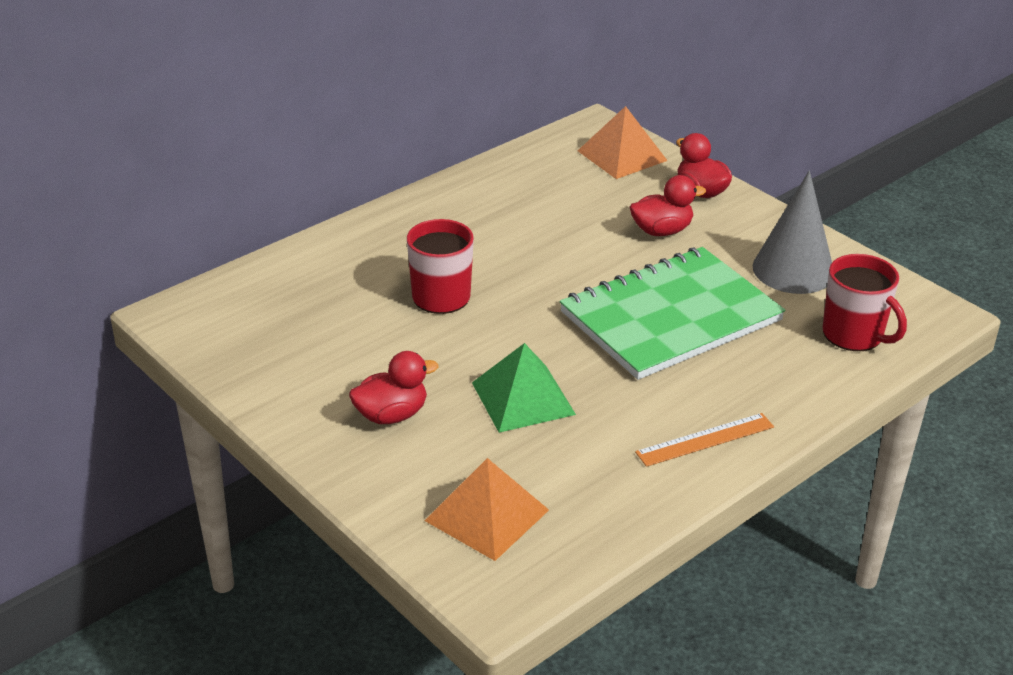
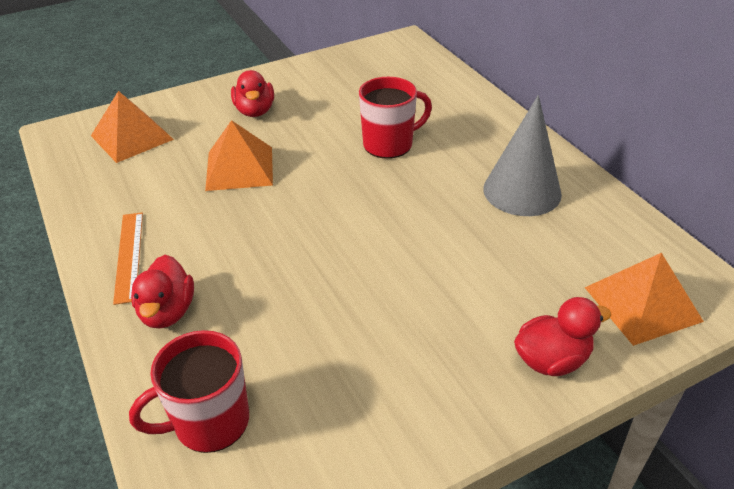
camera: 105 degrees right, 5 degrees up
green pyramid [472,343,576,433] -> orange pyramid [205,120,273,191]
green notebook [560,247,786,380] -> none
red duck [630,175,706,236] -> red duck moved to [131,255,194,328]
grey cone [753,171,832,294] -> grey cone moved to [483,95,562,216]

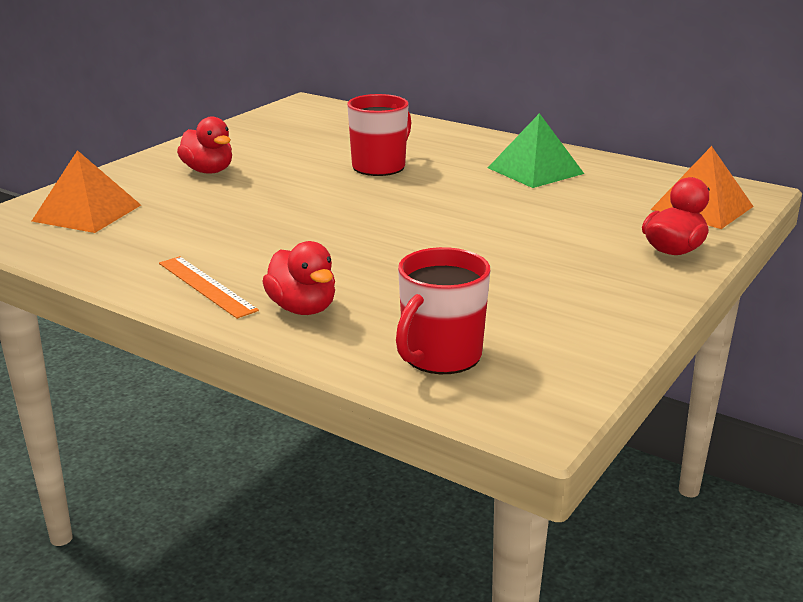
camera: 30 degrees left, 15 degrees down
orange pyramid [205,120,273,191] -> none
grey cone [483,95,562,216] -> green pyramid [488,113,584,188]

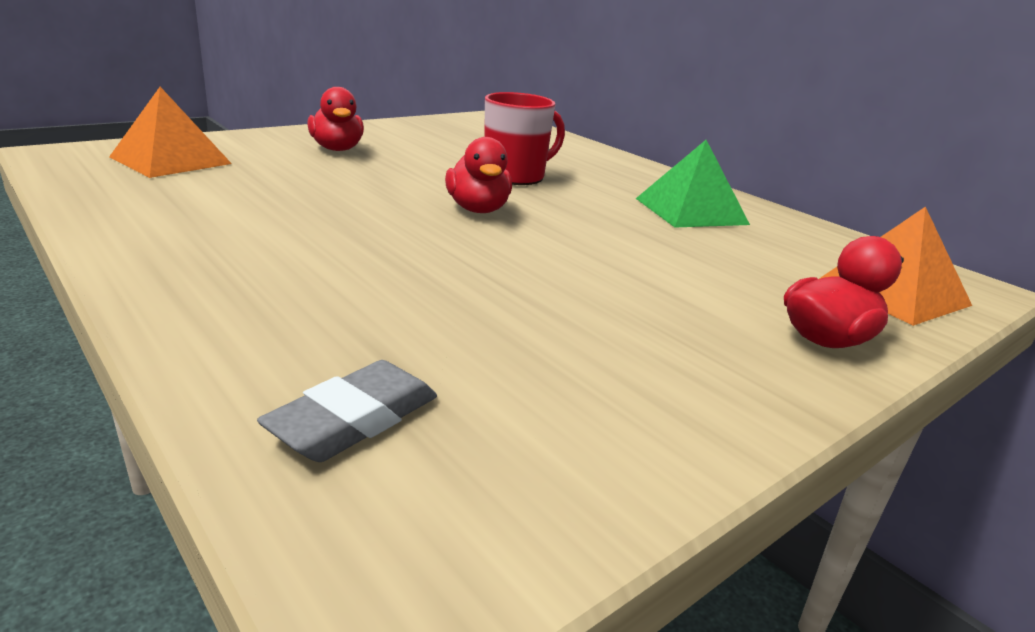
camera: 15 degrees right, 0 degrees up
orange ruler [159,256,259,319] -> none
red duck [262,241,335,315] -> red duck moved to [445,137,512,213]
red mug [396,247,490,374] -> grey eraser [257,360,437,462]

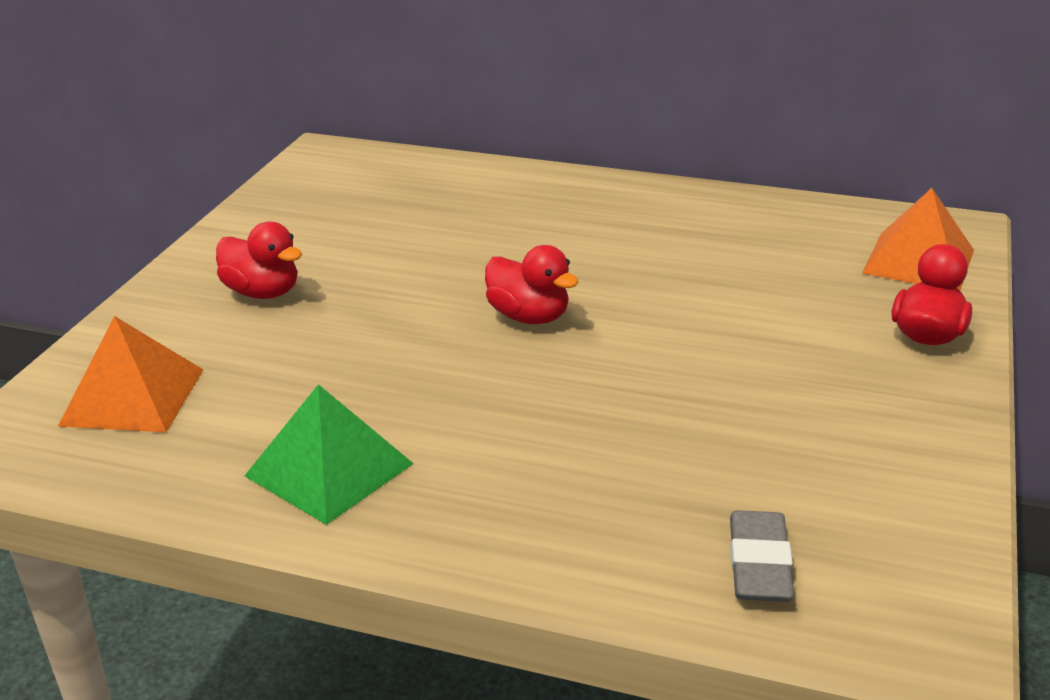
camera: 30 degrees left, 5 degrees up
red mug [484,92,565,185] -> none
green pyramid [636,140,750,228] -> green pyramid moved to [245,384,414,525]

